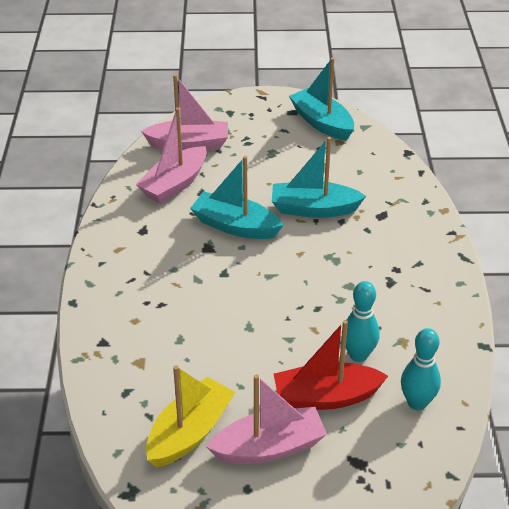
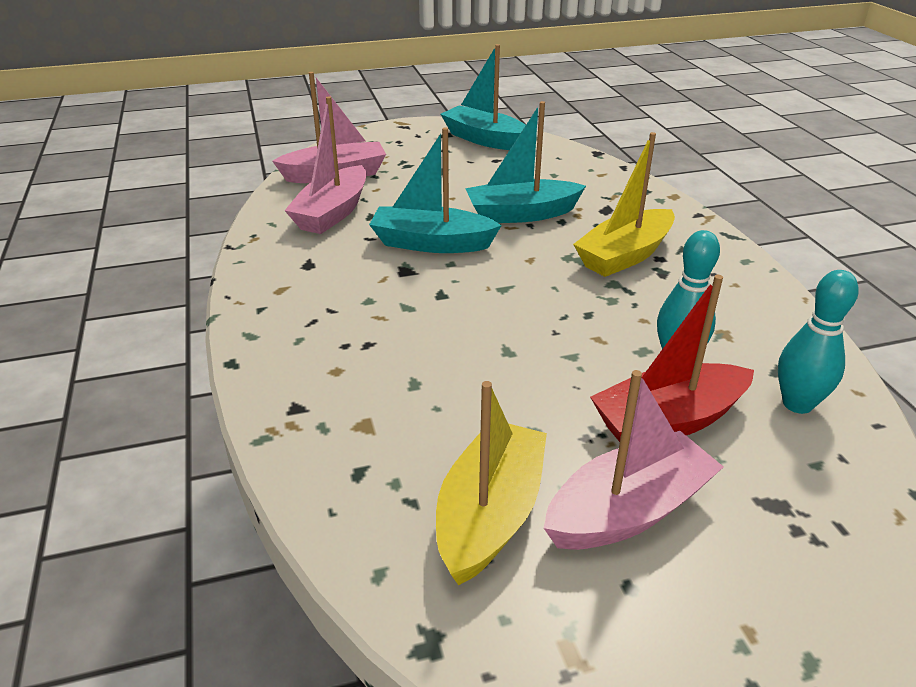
camera: 15 degrees left, 5 degrees down
none -> yellow boat [573,132,675,277]

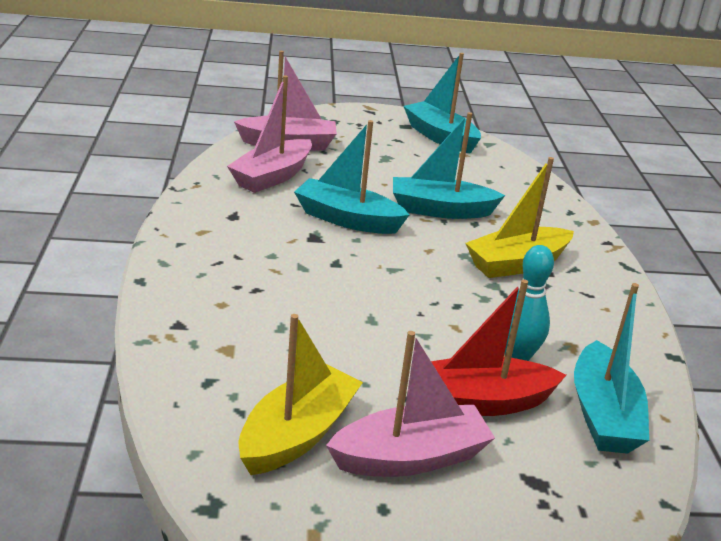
camera: 10 degrees right, 5 degrees down
turquoise bowling pin [778,270,859,414] -> turquoise boat [574,283,649,454]

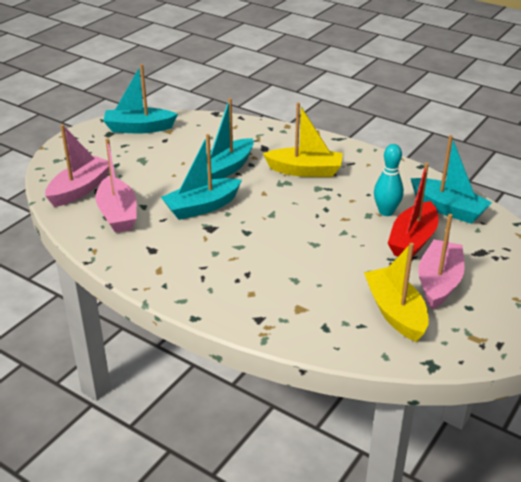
camera: 50 degrees left, 5 degrees up
yellow boat [465,157,574,278] -> yellow boat turned 90 degrees counterclockwise [263,102,343,177]

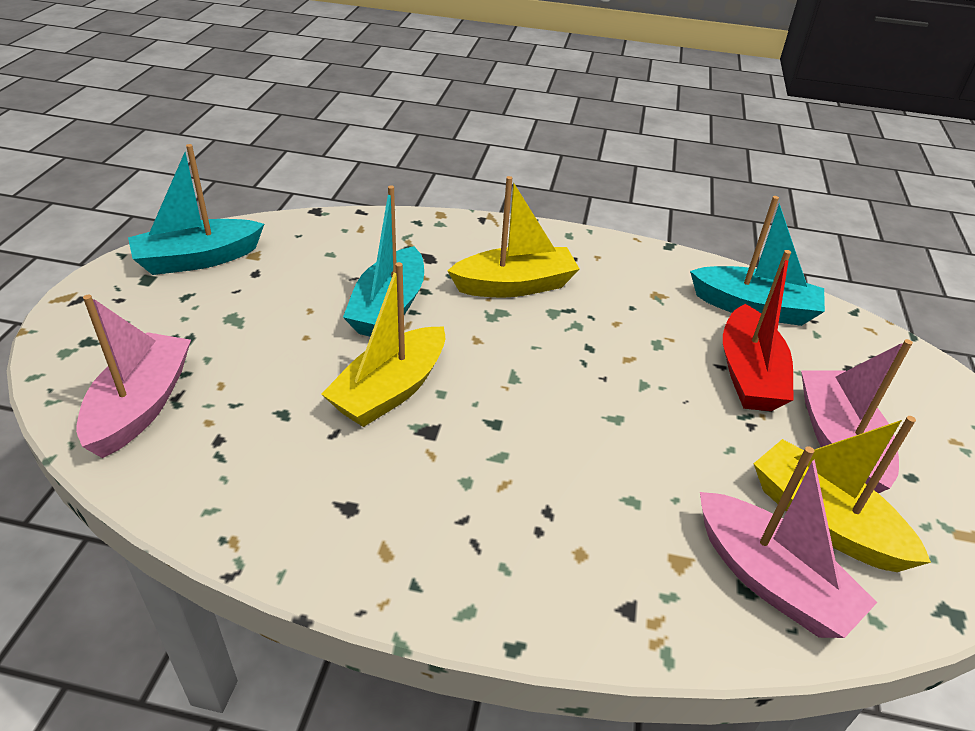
camera: 25 degrees left, 5 degrees up
pink boat [96,138,137,233] -> pink boat moved to [700,446,877,638]
turquoise boat [161,134,242,220] -> yellow boat [321,262,445,427]
turquoise bowling pin [374,144,404,216] -> none

